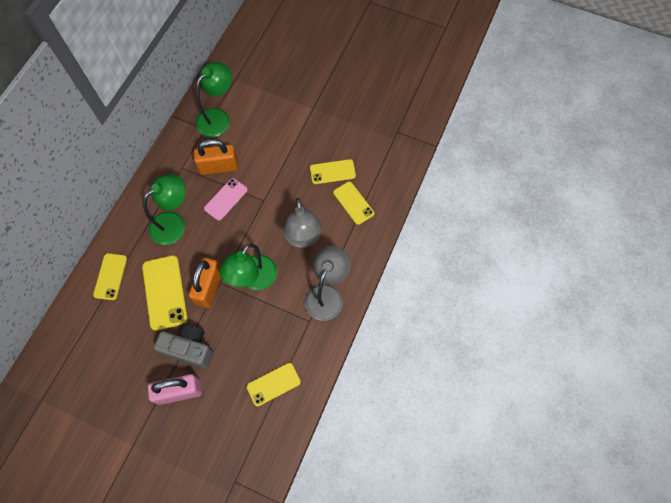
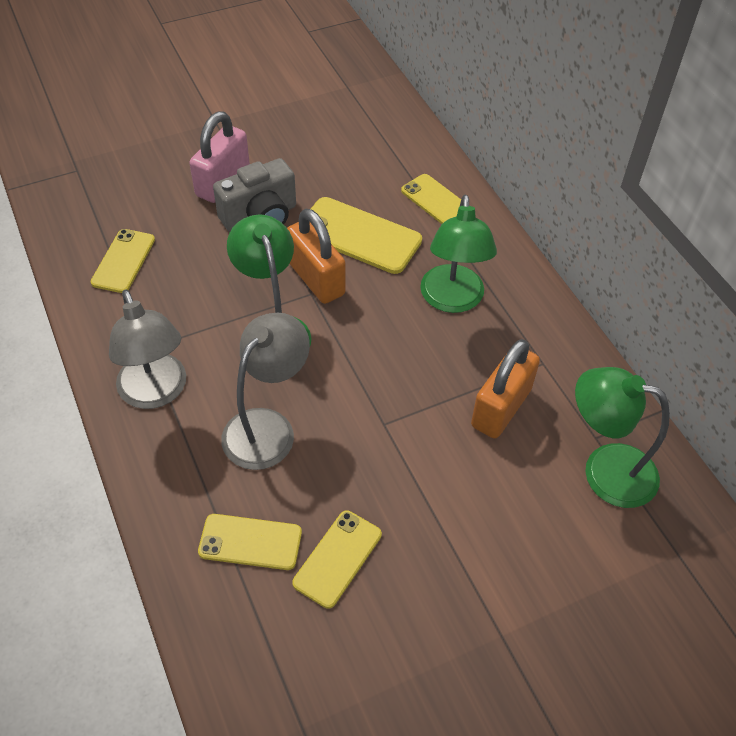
camera: 130 degrees right, 15 degrees down
green lamp [196,62,232,137] -> green lamp turned 120 degrees clockwise [575,367,670,508]
pink phone [204,178,248,221] -> none
grey lamp [284,198,321,248] -> grey lamp turned 90 degrees clockwise [221,312,310,470]

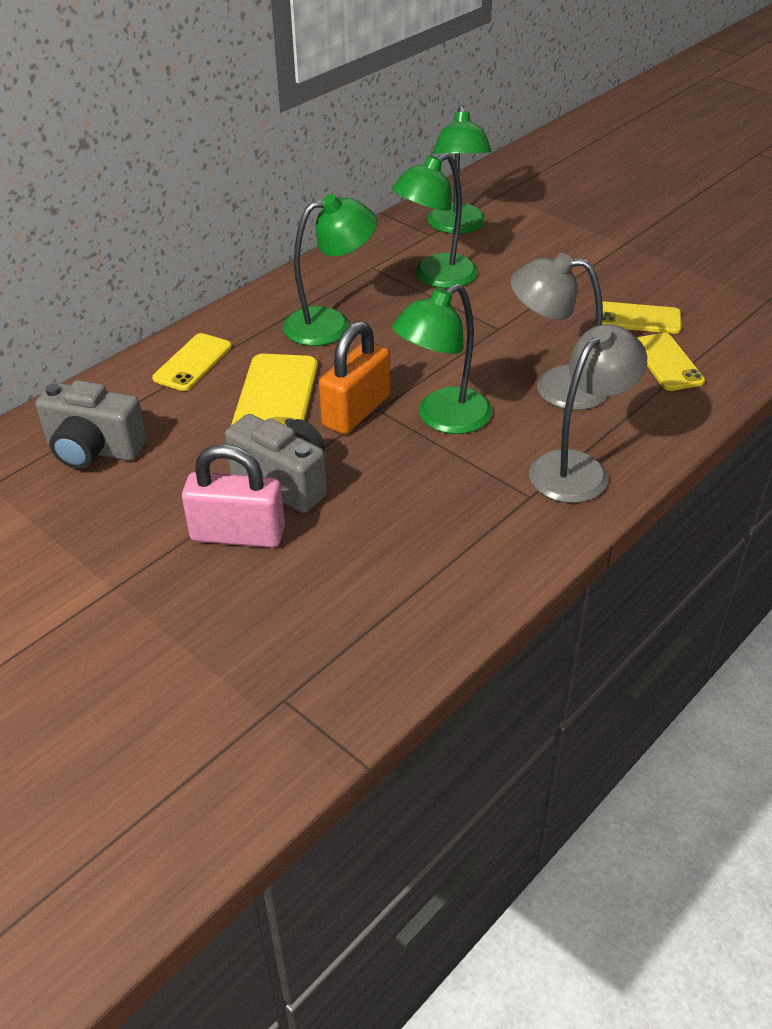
camera: 110 degrees left, 10 degrees down
yellow phone [91,229,155,293] -> none
orange padlock [471,339,540,439] -> green lamp [392,153,478,288]
none -> grey camera [36,380,147,469]

